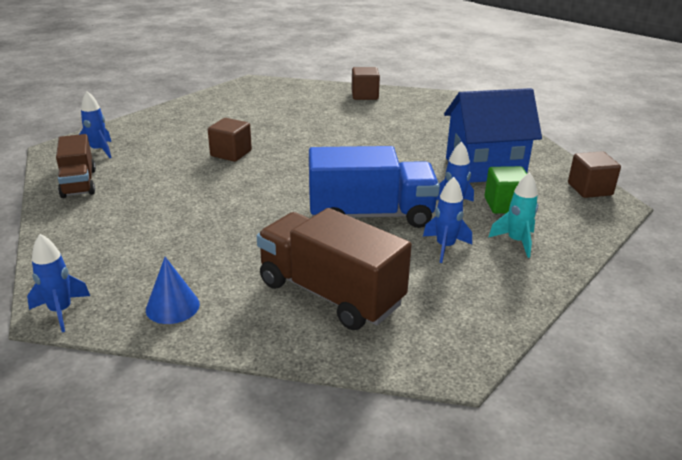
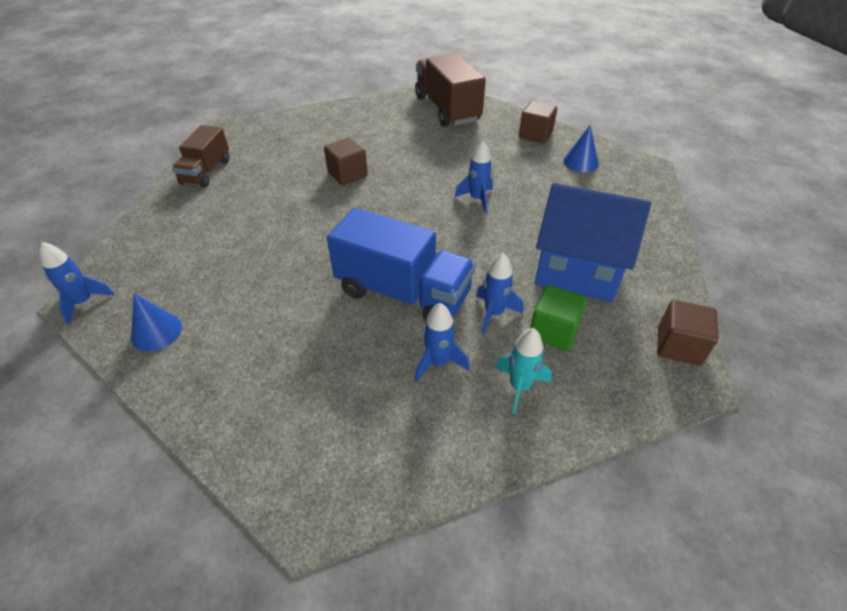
camera: 30 degrees right, 15 degrees up
blue rocket [79,91,112,158] -> blue rocket moved to [455,140,493,214]
brown truck [257,208,412,330] -> brown truck moved to [415,53,486,127]
none -> blue cone [563,126,599,172]

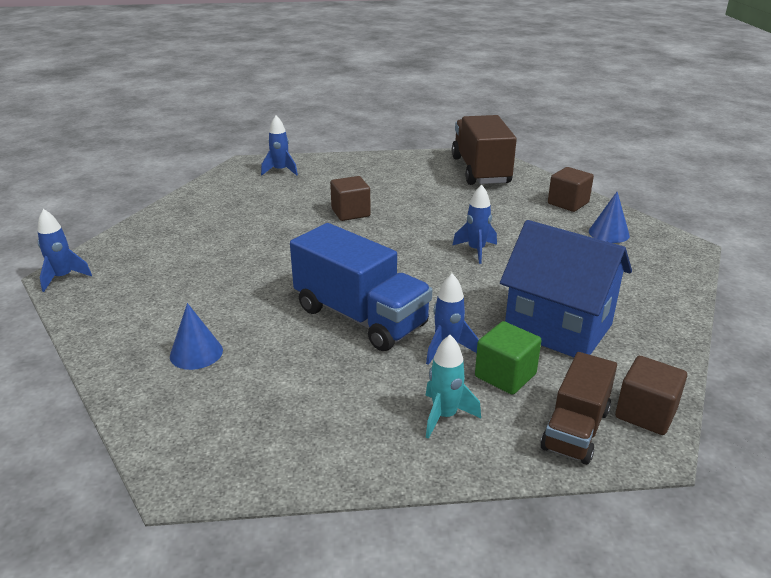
camera: 15 degrees right, 15 degrees down
blue cone [131,293,182,351] -> blue cone moved to [170,303,223,370]
brown truck [172,125,229,188] -> brown truck moved to [541,352,617,465]
blue rocket [415,303,470,382] -> blue rocket moved to [261,115,298,176]

